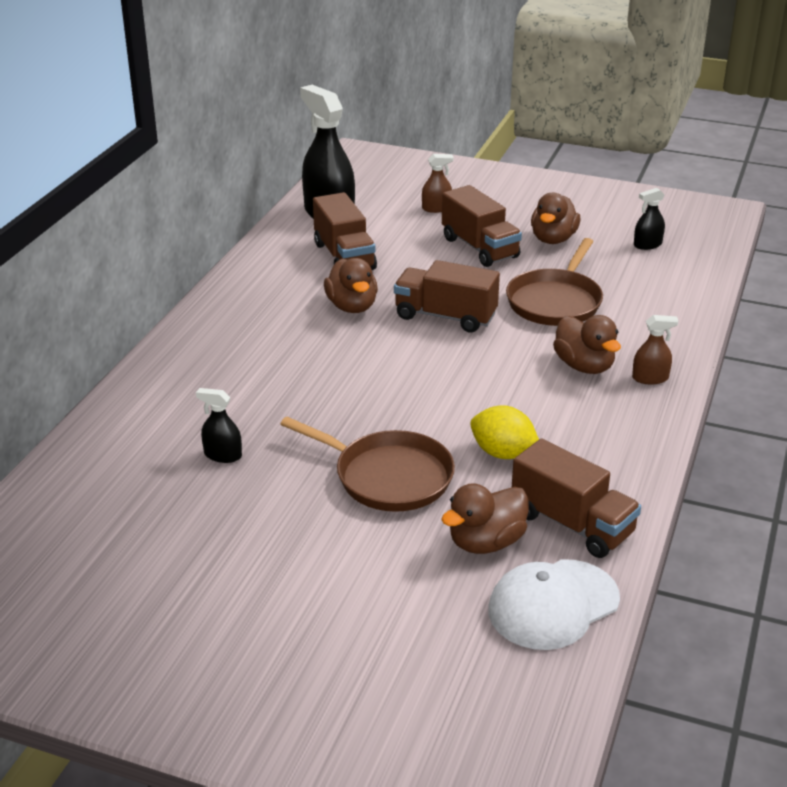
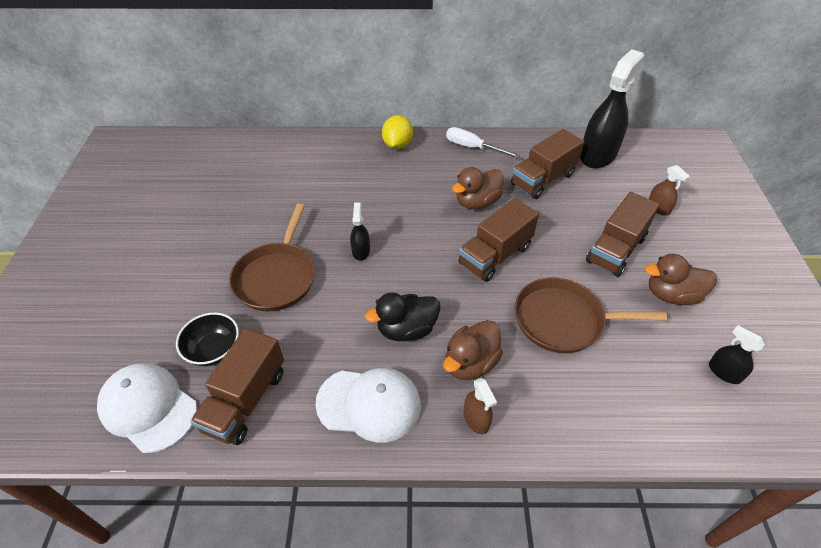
camera: 70 degrees right, 15 degrees up
black spray bottle [196,388,242,463] -> black spray bottle moved to [350,203,370,261]
brown truck [394,260,500,332] -> brown truck turned 135 degrees counterclockwise [459,198,539,282]
brown duck [441,483,529,554] -> black bowl [176,313,239,366]
yellow lemon [470,405,539,459] -> yellow lemon moved to [382,115,413,149]
none -> white cap [315,368,421,442]
none -> black duck [365,292,441,341]
none -> white screwdriver [446,127,521,158]

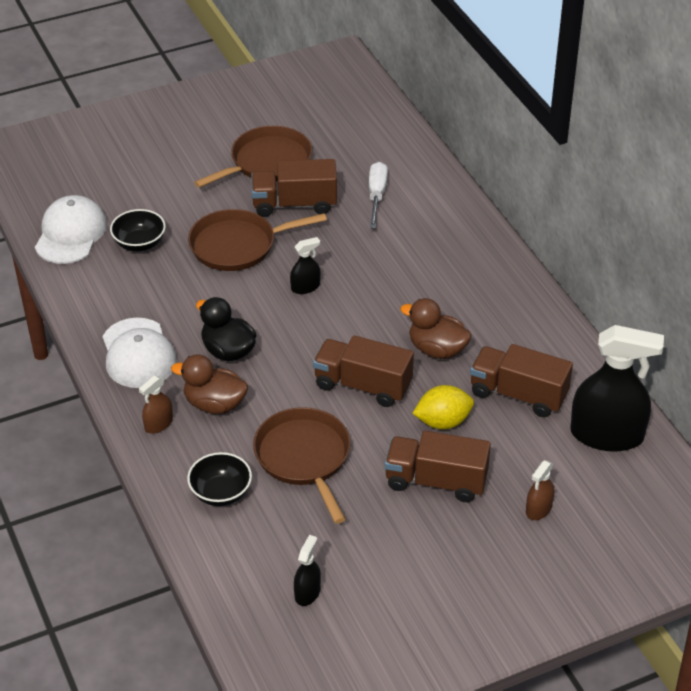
camera: 65 degrees right, 5 degrees down
brown truck [190,328,284,445] -> brown truck moved to [251,159,337,217]
yellow lemon [382,115,413,149] -> yellow lemon moved to [412,385,474,430]
white screwdriver [446,127,521,158] -> white screwdriver moved to [369,162,388,228]
brown duck [645,254,717,305] -> none
none -> black bowl [187,452,252,506]
none -> brown pan [194,126,312,188]

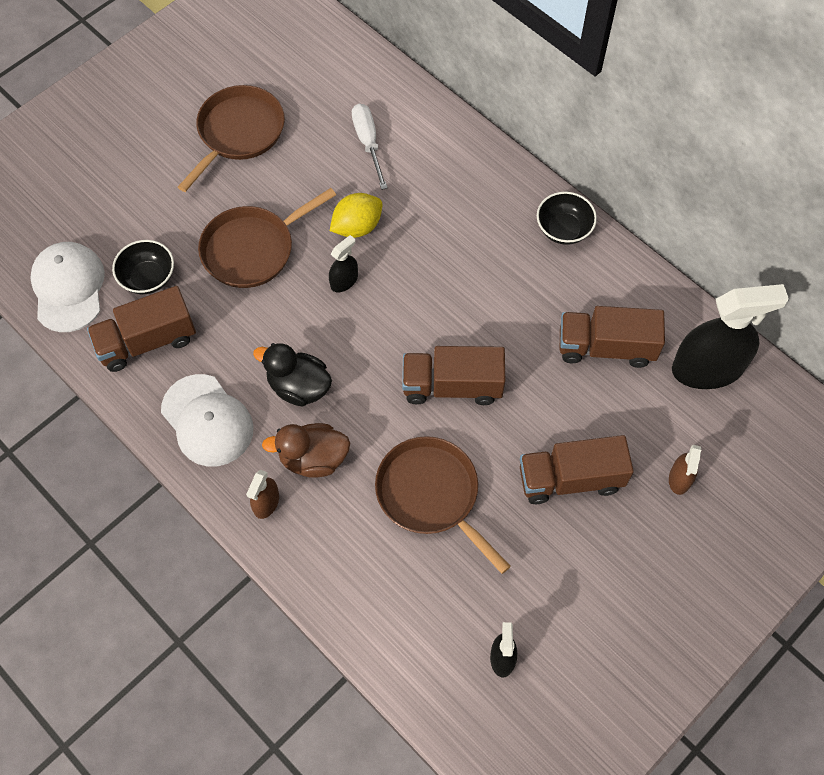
camera: 20 degrees left, 20 degrees up
black bowl [187,452,252,506] -> black bowl moved to [537,192,597,245]
brown truck [251,159,337,217] -> brown truck moved to [87,286,196,372]
brown duck [400,298,472,359] -> none
yellow lemon [412,385,474,430] -> yellow lemon moved to [330,193,383,238]

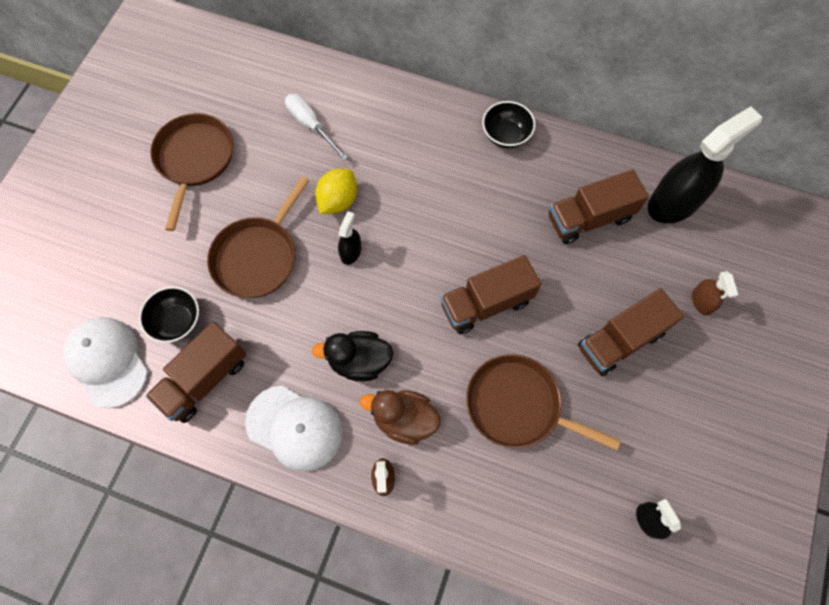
camera: 25 degrees left, 5 degrees up
brown duck [262,423,350,477] -> brown duck turned 45 degrees clockwise [360,390,441,445]

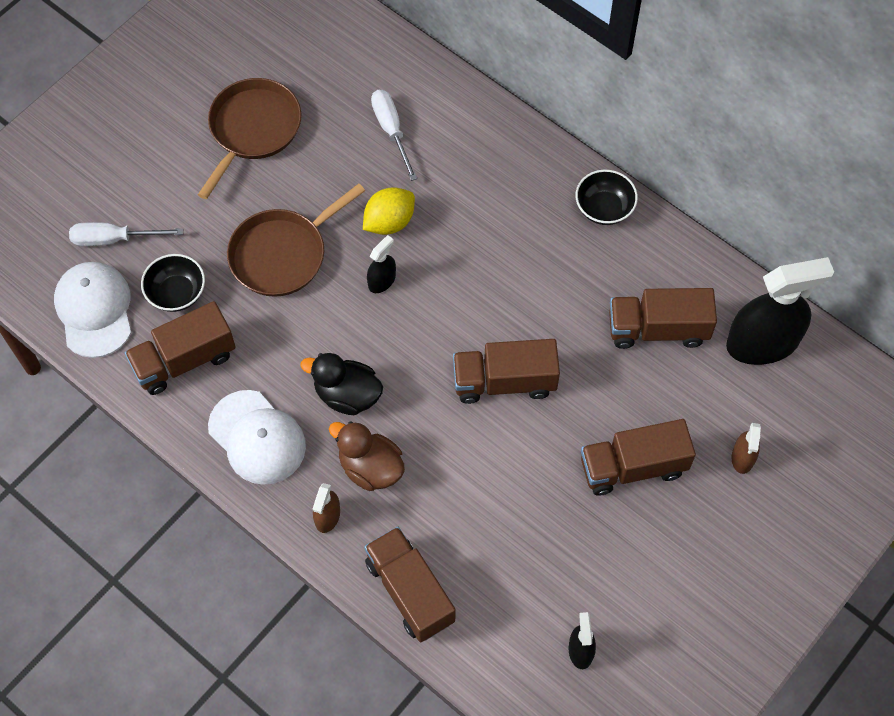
camera: 20 degrees right, 5 degrees down
brown pan [466,354,621,450] -> none
none -> white screwdriver [69,222,183,246]
none -> brown truck [364,527,456,642]

